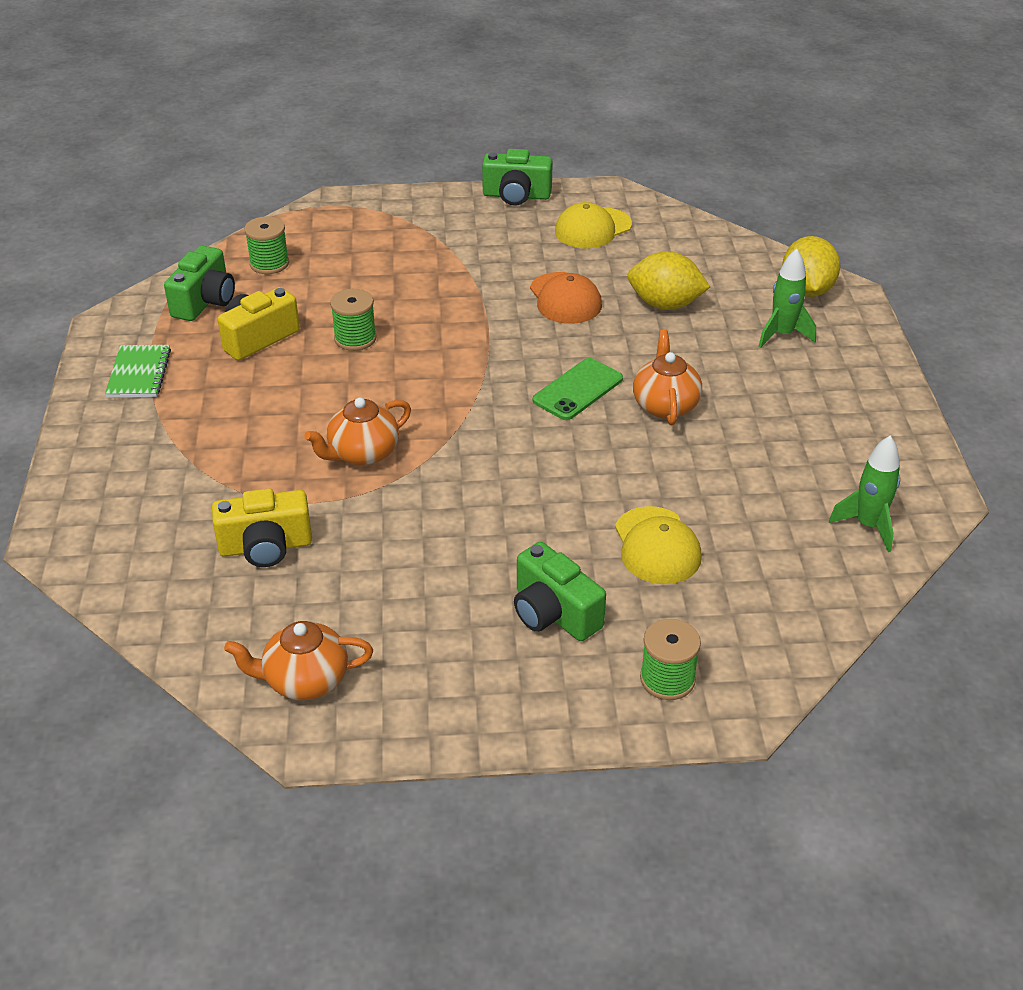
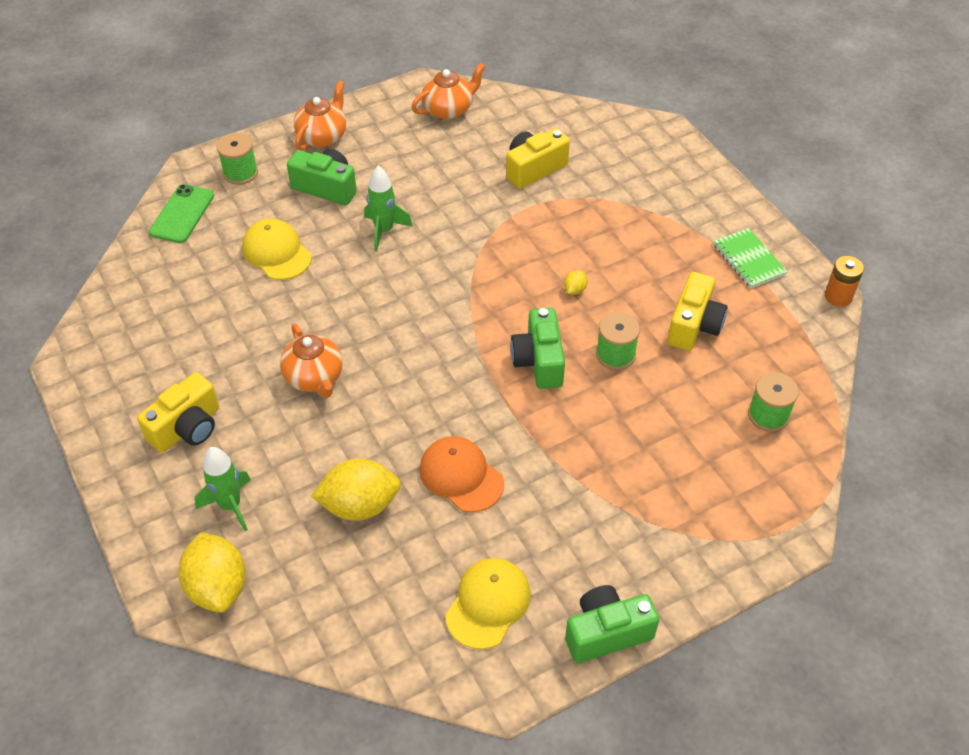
camera: 155 degrees right, 10 degrees up
green camera [164,245,235,321] -> green camera moved to [510,308,565,389]
orange teapot [304,397,411,466] -> orange teapot moved to [294,81,346,151]
green phone [533,358,623,420] -> green phone moved to [149,184,214,243]
green rocket [829,436,900,552] -> green rocket moved to [364,166,412,252]
none -> yellow camera [137,372,219,453]
none -> yellow lemon [564,270,587,295]
none -> orange battery [825,256,864,307]

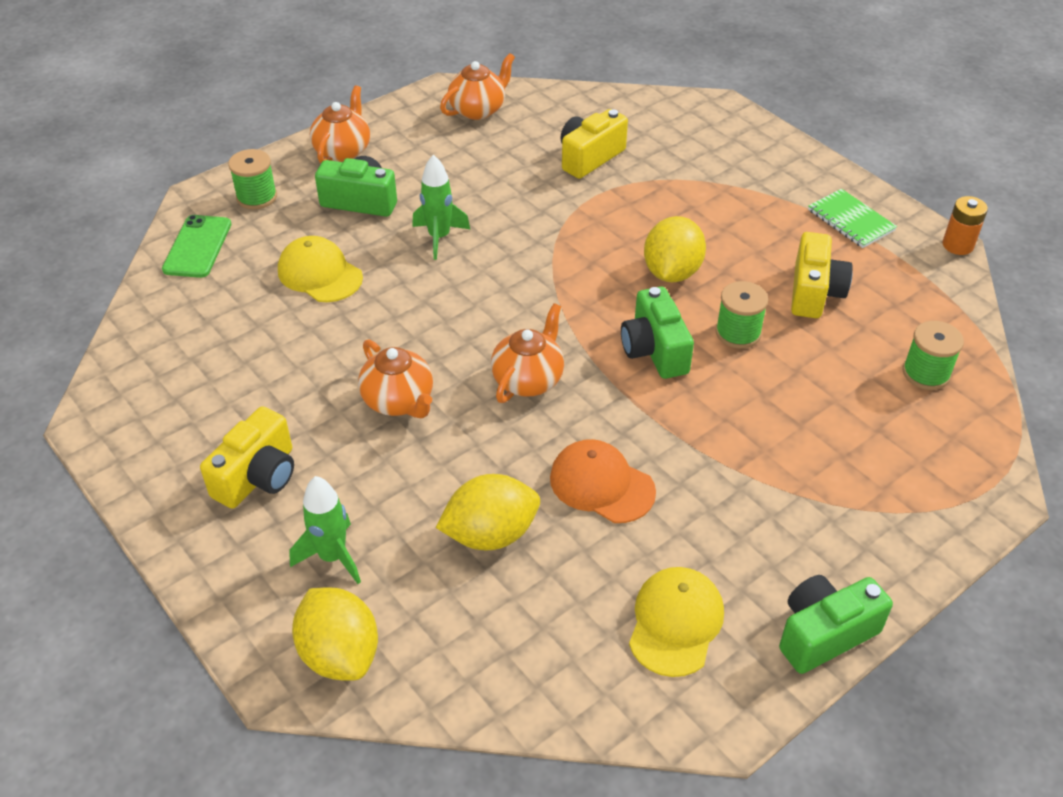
camera: 10 degrees left, 5 degrees down
yellow lemon [564,270,587,295] -> yellow lemon [644,216,706,282], size x2.33
none -> orange teapot [491,303,564,403]

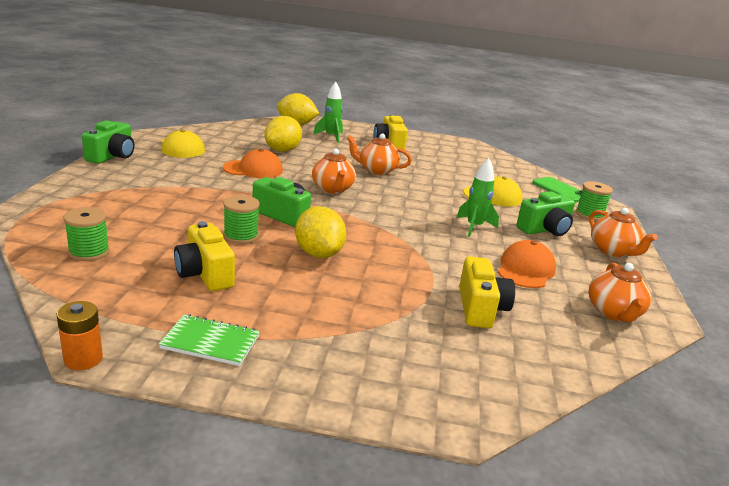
camera: 135 degrees right, 20 degrees down
none -> orange cap [498,240,556,288]

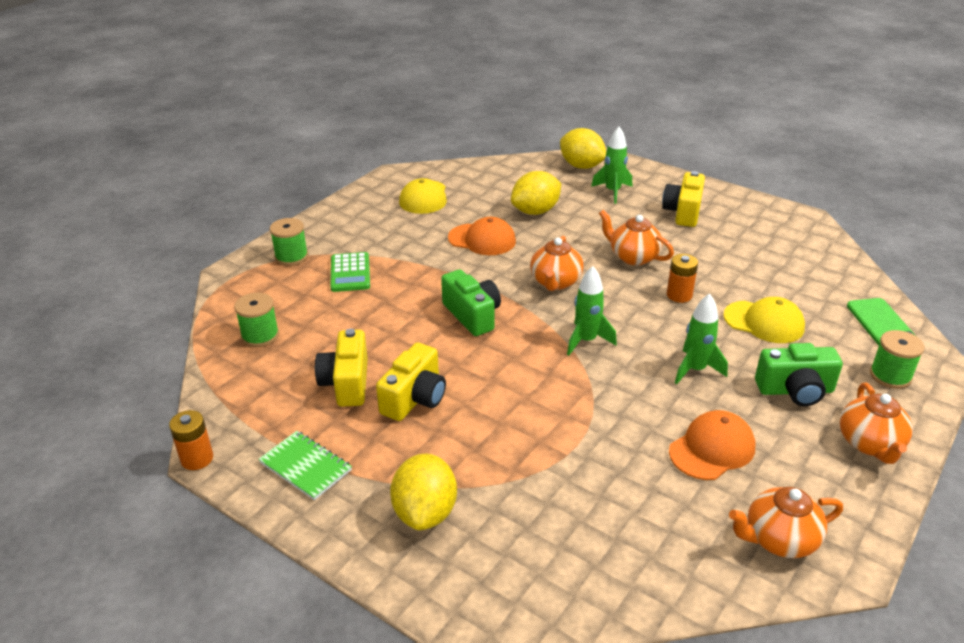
camera: 30 degrees right, 10 degrees up
green camera [82,120,135,164] -> none
green spool [223,195,260,244] -> green spool moved to [270,218,308,266]
yellow lemon [295,206,346,258] -> yellow lemon moved to [390,453,457,530]
yellow camera [459,256,515,328] -> yellow camera moved to [376,343,446,421]
orange teapot [588,262,651,322] -> orange teapot turned 45 degrees clockwise [729,487,843,558]
none -> green calculator [330,252,370,292]
none -> green rocket [567,266,617,355]
none -> orange battery [667,254,698,303]

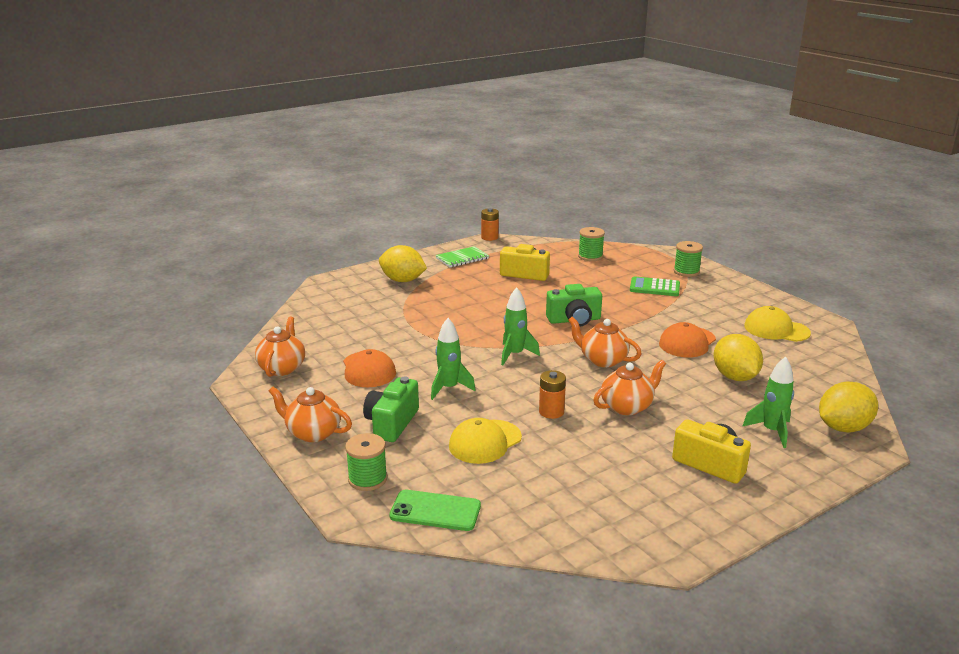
camera: 110 degrees right, 10 degrees down
yellow camera [376,343,446,421] -> none

